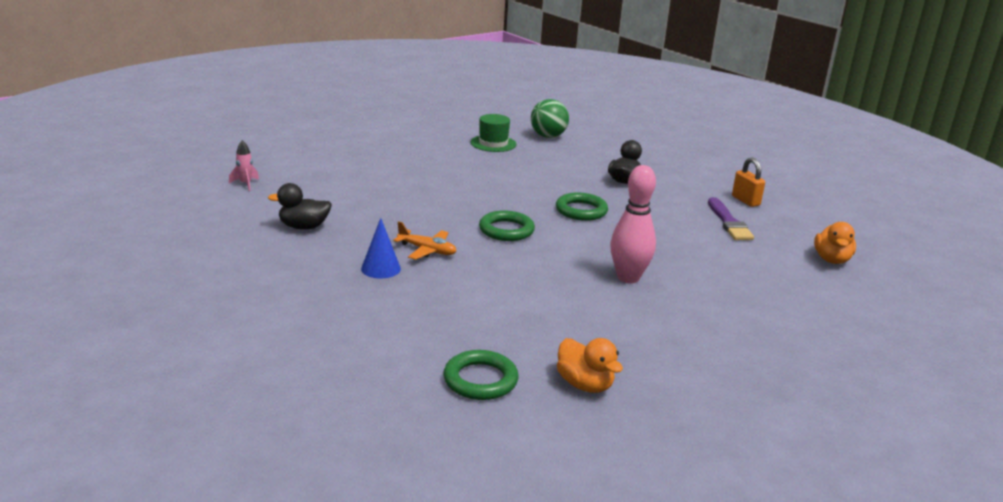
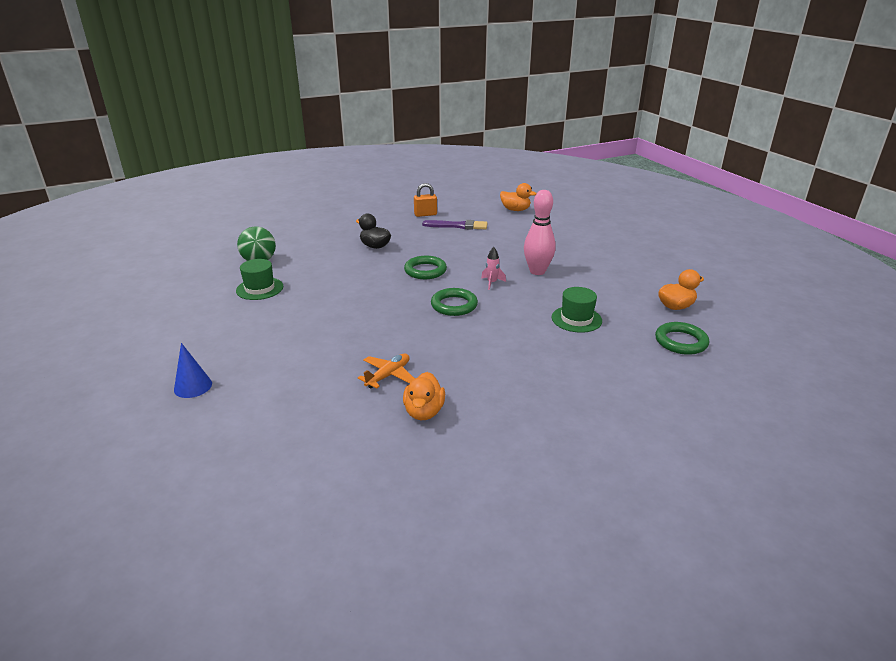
camera: 75 degrees left, 5 degrees up
pink rocket [229,140,259,191] -> pink rocket moved to [481,247,506,290]
black duck [268,183,332,230] -> orange duck [403,372,445,420]
blue cone [361,218,401,278] -> blue cone moved to [174,343,212,398]
orange plane [393,221,456,260] -> orange plane moved to [358,354,415,389]
none -> green hat [552,287,602,333]

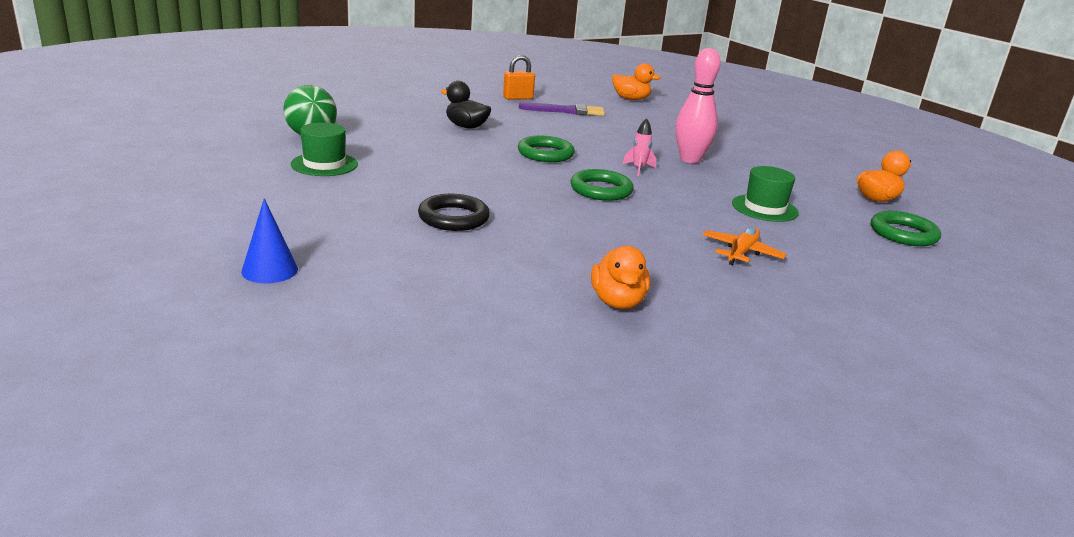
camera: 10 degrees left, 5 degrees down
orange plane [358,354,415,389] -> orange plane moved to [703,227,787,265]
none -> black ring [418,194,490,231]

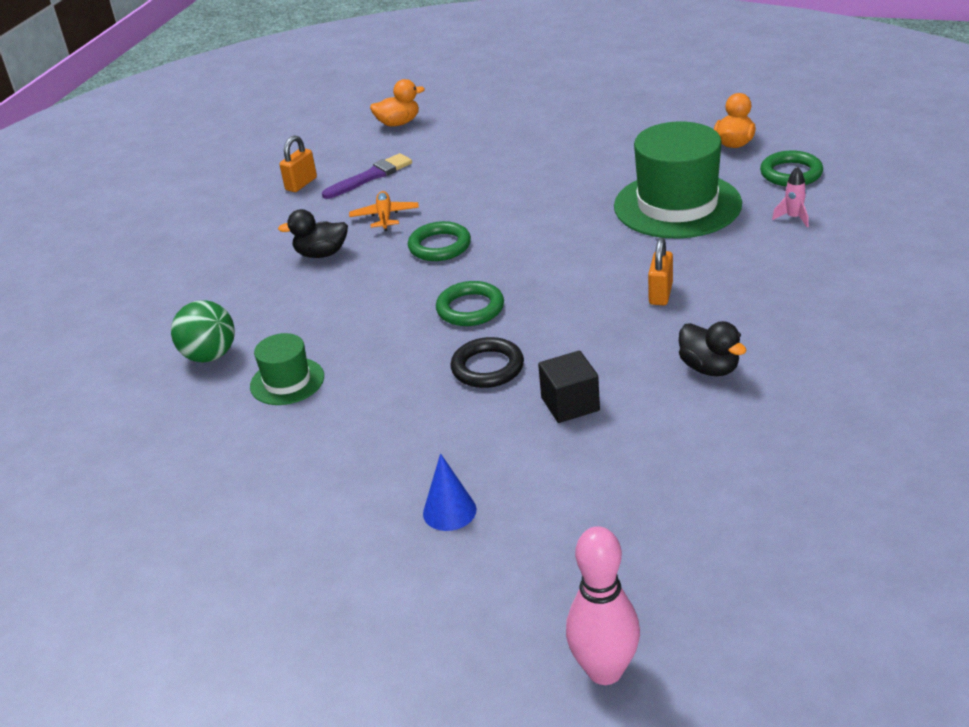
camera: 30 degrees left, 10 degrees up
green ring [571,169,634,201] -> green ring moved to [436,281,504,326]
orange duck [591,246,650,309] -> black duck [679,321,747,376]
pink rocket [623,118,656,176] -> pink rocket moved to [772,166,809,227]
pink bowling pin [675,48,721,163] -> pink bowling pin moved to [566,526,640,685]
orange plane [703,227,787,265] -> orange plane moved to [349,191,419,231]
green hat [732,166,799,222] -> green hat [614,122,742,239], size x1.97
none -> black cube [538,351,600,423]
none -> orange padlock [648,238,673,305]

